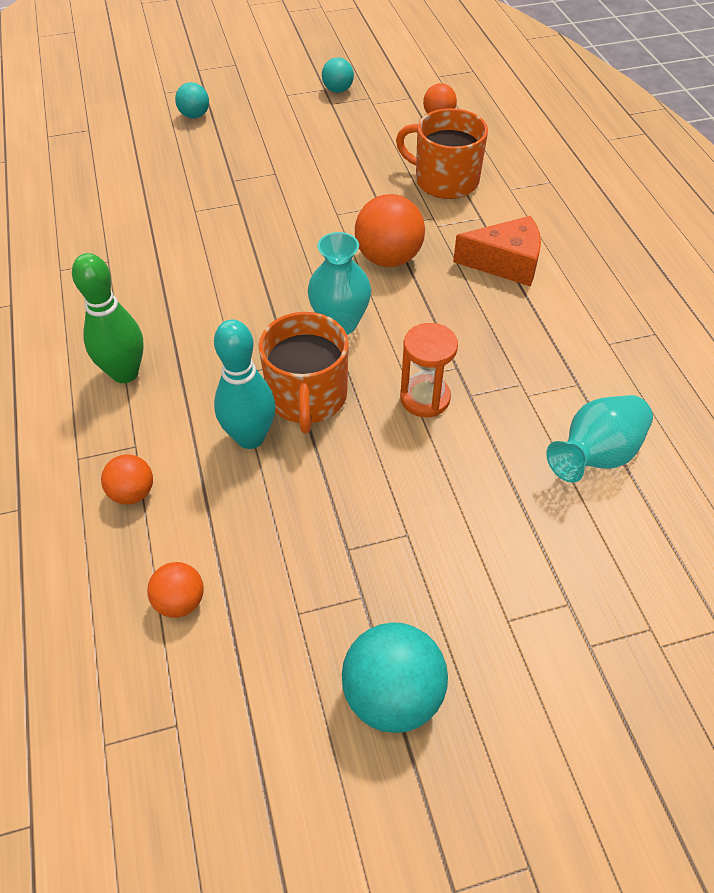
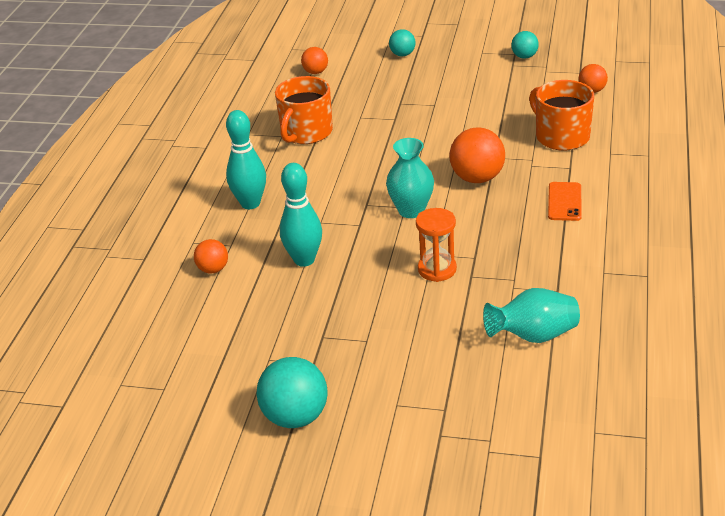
camera: 30 degrees right, 15 degrees down
green bowling pin [72,253,144,383] -> turquoise bowling pin [226,110,266,209]
orange ball [147,562,204,618] -> orange ball moved to [301,47,328,74]
orange mug [259,312,349,433] -> orange mug moved to [275,76,333,144]
orange cheese [453,216,541,286] -> orange phone [548,182,582,221]

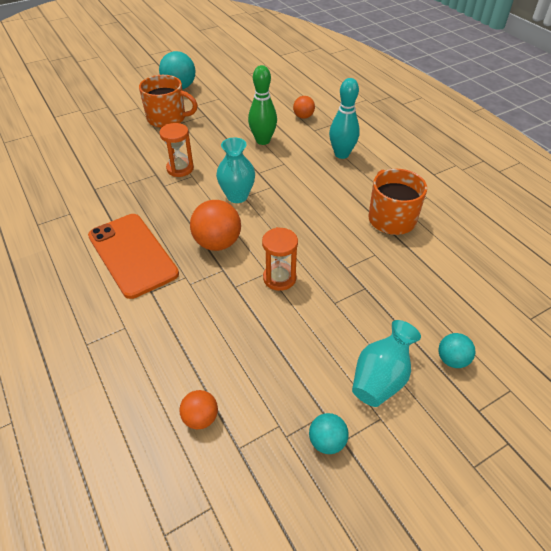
camera: 135 degrees right, 10 degrees up
turquoise bowling pin [280,163,322,267] -> green bowling pin [248,65,277,145]
orange ball [301,47,328,74] -> none
turquoise vase [483,288,580,343] -> turquoise vase moved to [352,320,421,407]
orange mug [529,80,594,151] -> orange mug moved to [139,75,198,128]
orange phone [548,182,582,221] -> orange phone [88,214,179,299], size x1.97
none -> orange hourglass [262,227,298,291]

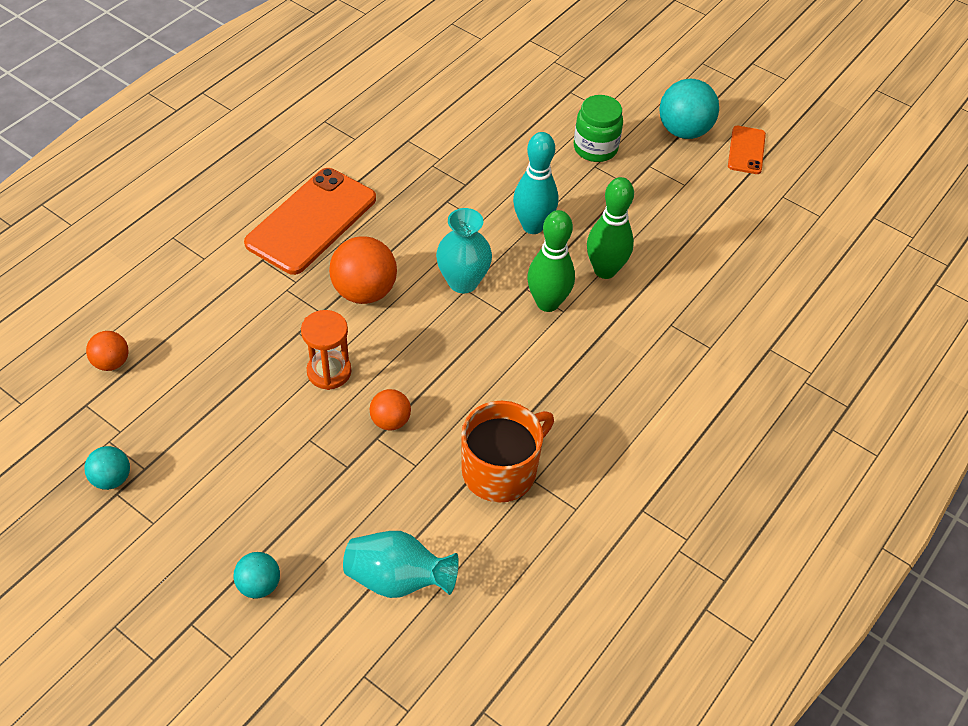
camera: 65 degrees right, 5 degrees up
orange mug [139,75,198,128] -> green jar [574,95,623,162]
orange hourglass [159,123,194,177] -> none
orange ball [293,96,315,119] -> orange ball moved to [370,389,411,431]
turquoise bowling pin [329,78,360,159] -> turquoise bowling pin moved to [513,132,558,234]
turquoise vase [352,320,421,407] -> turquoise vase moved to [343,531,459,598]
none -> green bowling pin [527,210,575,312]
none -> orange phone [728,126,766,174]

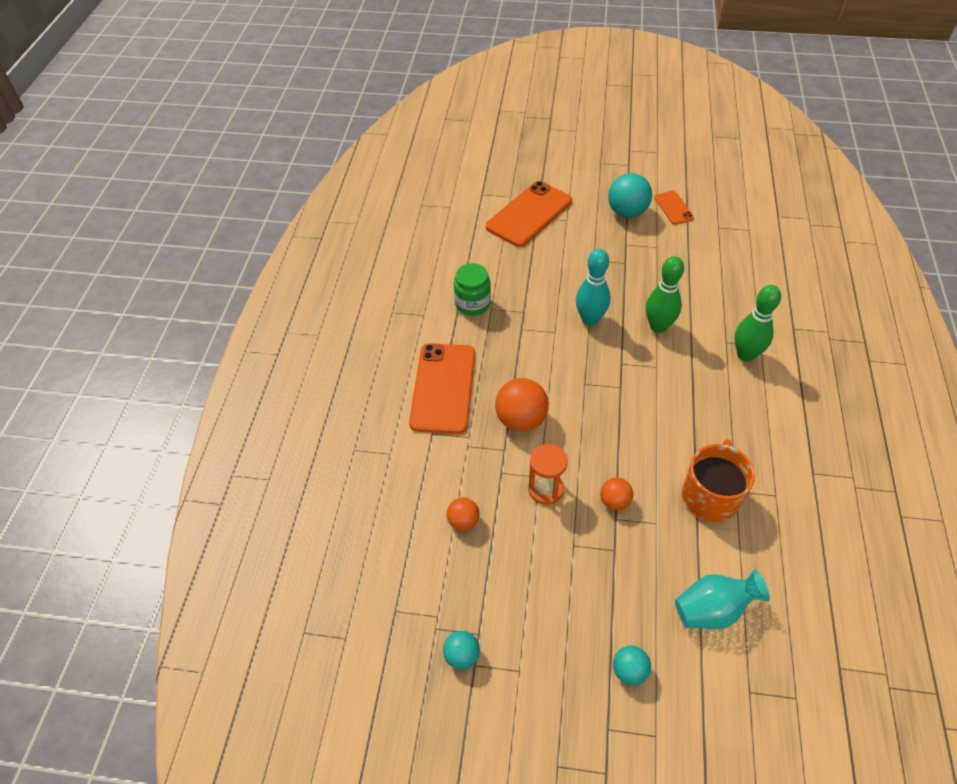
camera: 25 degrees left, 0 degrees up
orange ball [86,331,129,371] -> orange ball moved to [447,497,480,531]
turquoise vase [436,208,492,293] -> none
green bowling pin [527,210,575,312] -> green bowling pin moved to [735,285,781,362]
green jar [574,95,623,162] -> green jar moved to [454,263,491,316]
none -> orange phone [486,181,572,247]

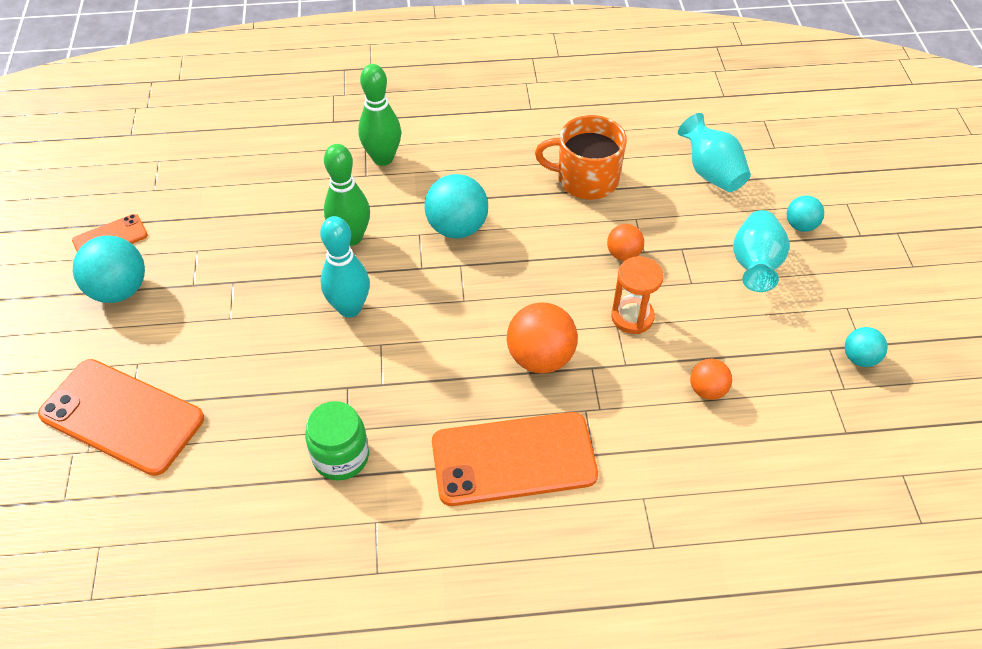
camera: 105 degrees left, 0 degrees up
none -> turquoise ball [424,174,488,239]
none -> turquoise vase [733,210,790,292]

